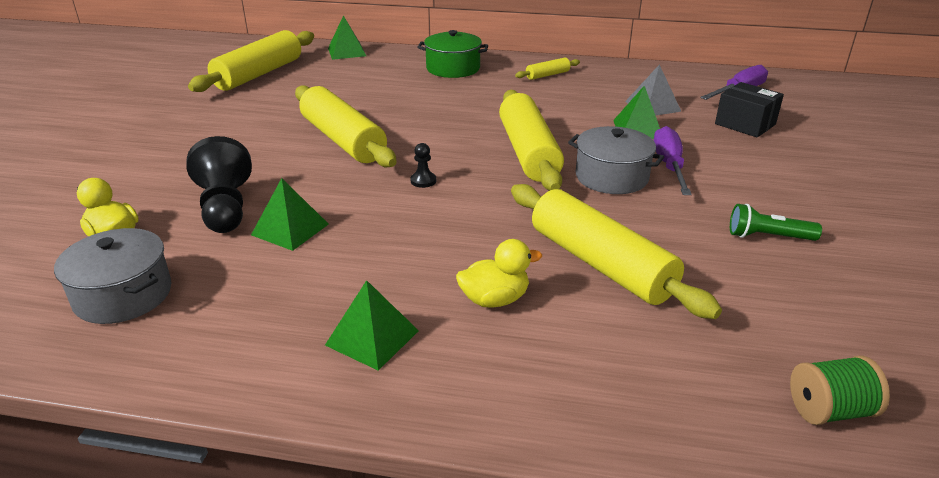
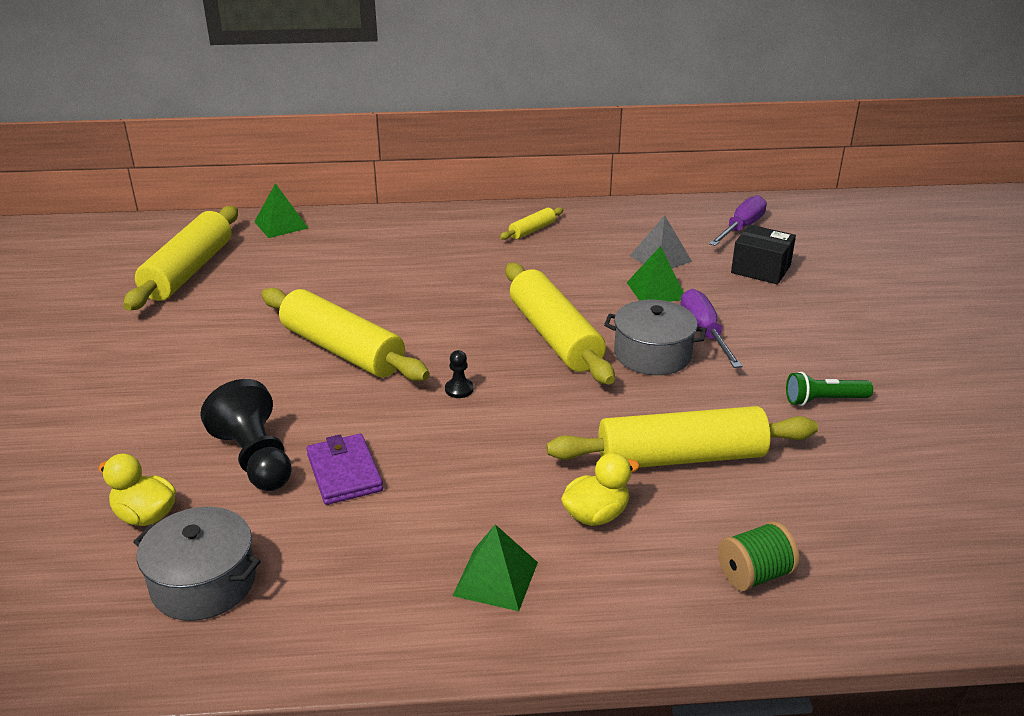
camera: 15 degrees left, 0 degrees up
green pyramid [251,178,329,251] -> purple wallet [306,434,383,505]
green pot [417,30,488,78] -> none
yellow rolling pin [511,184,722,319] -> yellow rolling pin turned 45 degrees counterclockwise [546,406,818,468]
green spool [790,355,890,425] -> green spool moved to [718,521,800,591]

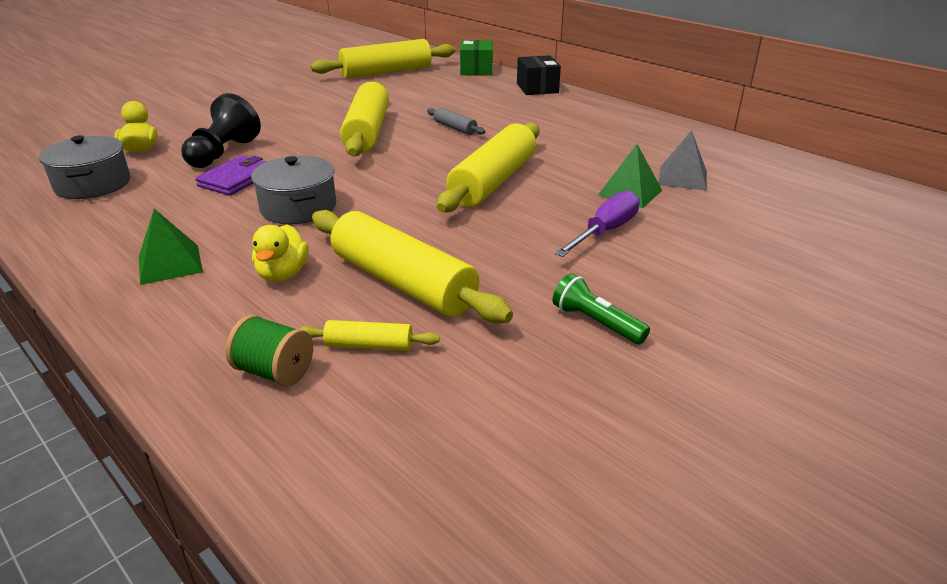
camera: 50 degrees right, 0 degrees up
green pyramid [254,183,308,238] -> green box [460,40,493,76]
black pawn [445,350,474,398] -> none
yellow rolling pin [500,207,563,240] -> yellow rolling pin moved to [299,320,440,351]
yellow duck [561,453,640,526] -> yellow duck turned 75 degrees clockwise [252,225,309,282]
grey pot [604,300,707,375] -> grey pot moved to [251,156,336,224]
purple screwdriver [709,195,767,246] -> none
black box [731,224,796,284] -> black box moved to [517,55,561,95]
none -> grey rolling pin [427,107,485,135]

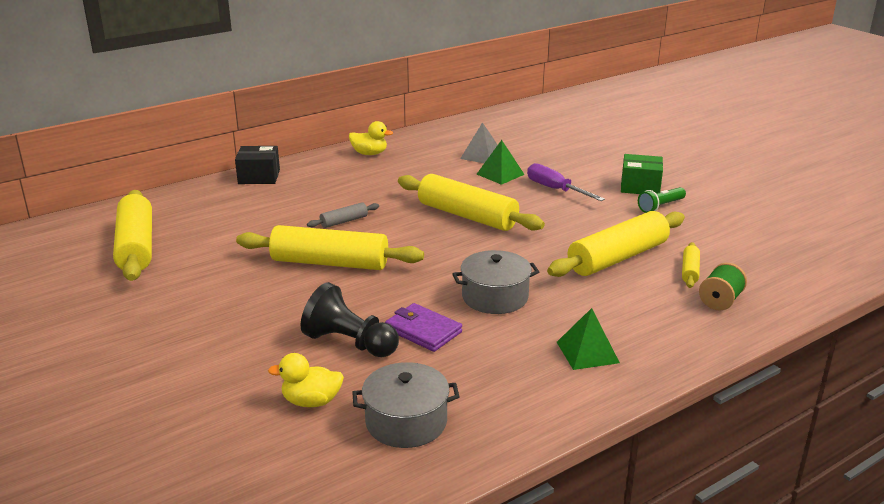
camera: 80 degrees left, 5 degrees down
yellow duck [252,225,309,282] -> yellow duck moved to [349,121,393,155]
green box [460,40,493,76] -> green box moved to [621,154,663,194]

